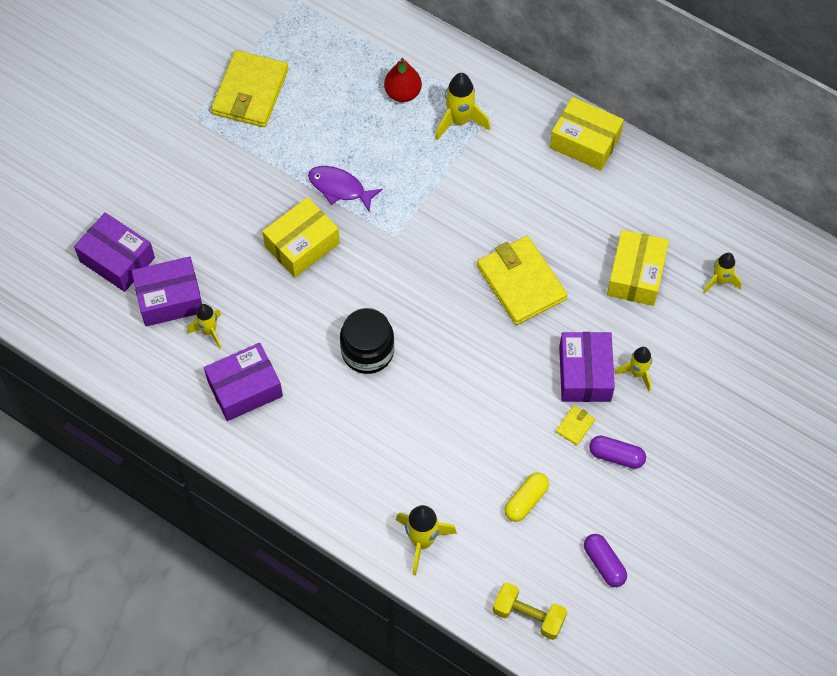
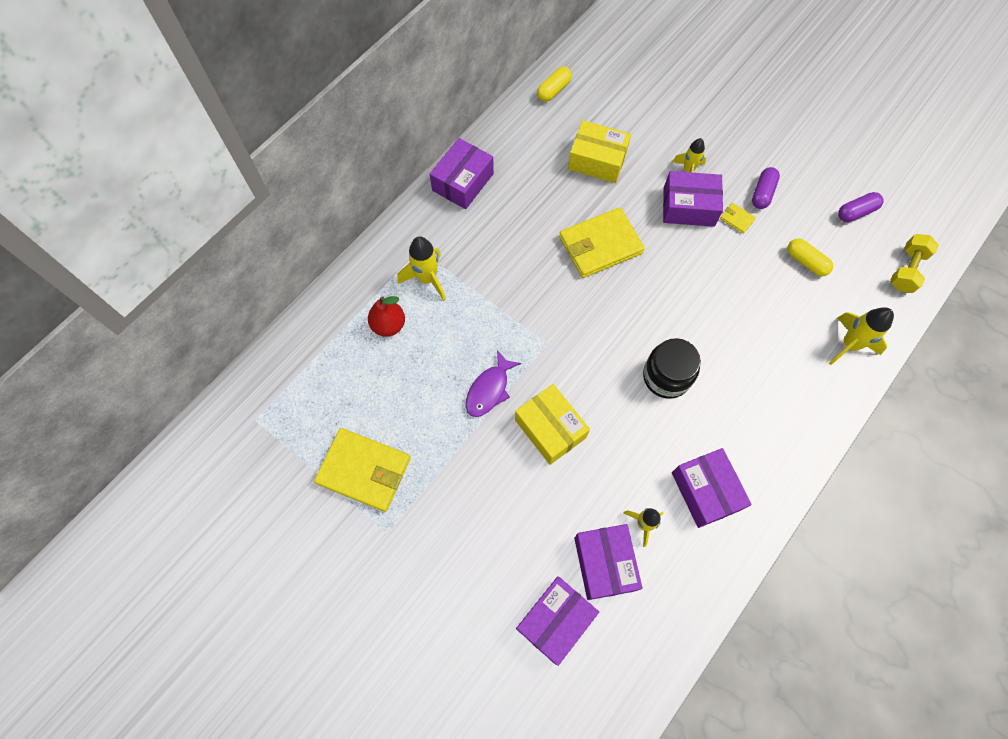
camera: 85 degrees left, 5 degrees up
yellow box [550,97,624,171] -> purple box [430,138,494,209]
yellow rocket [703,253,742,293] -> none
none -> yellow capsule [537,67,572,102]

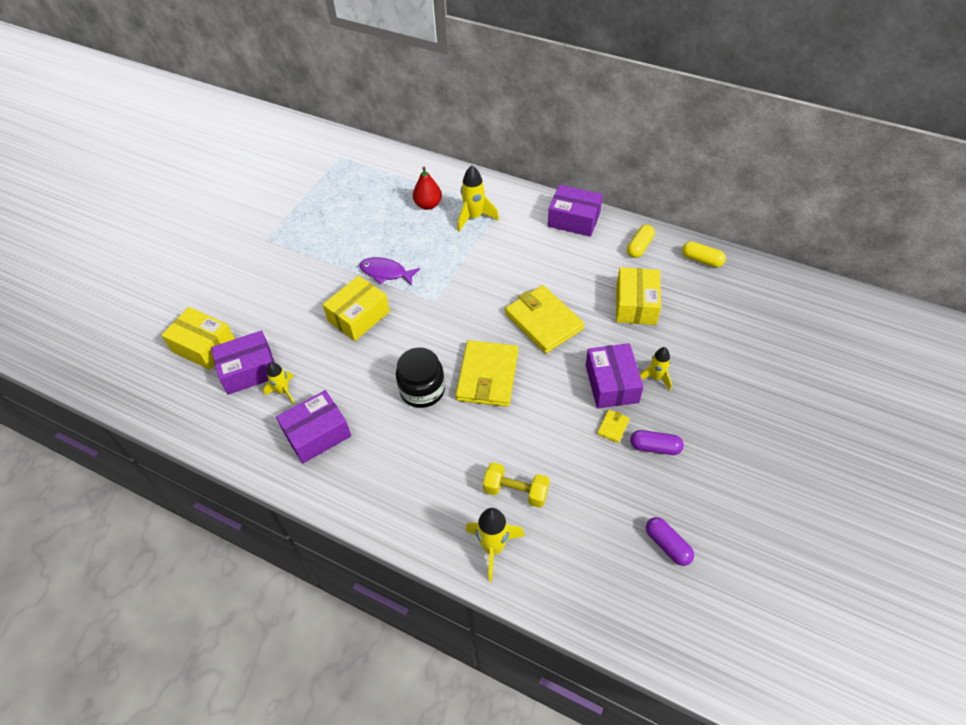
camera: 80 degrees right, 15 degrees down
yellow wallet [314,428,411,512] -> yellow wallet moved to [456,340,518,407]
purple box [516,576,599,666] -> yellow box [161,307,235,370]
yellow capsule [787,238,833,276] -> yellow capsule moved to [627,224,655,258]
yellow dumbbell [890,234,939,293] -> yellow dumbbell moved to [483,462,550,508]

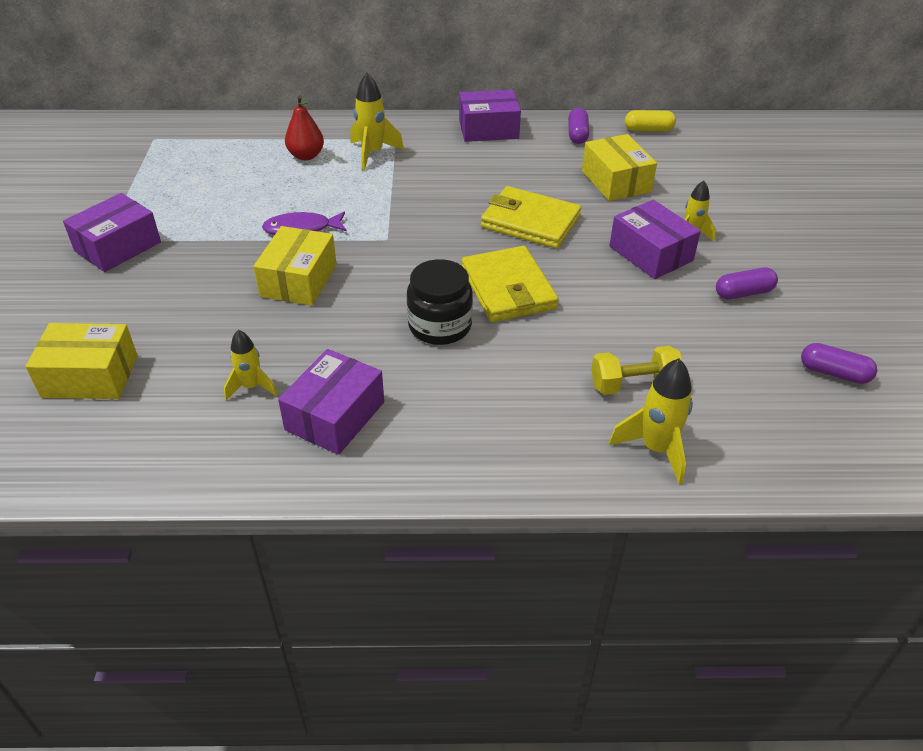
camera: 30 degrees left, 10 degrees down
purple box [211,331,274,395] -> purple box moved to [63,193,161,272]
yellow wallet [597,410,630,443] -> none
yellow capsule [627,224,655,258] -> purple capsule [568,108,589,144]

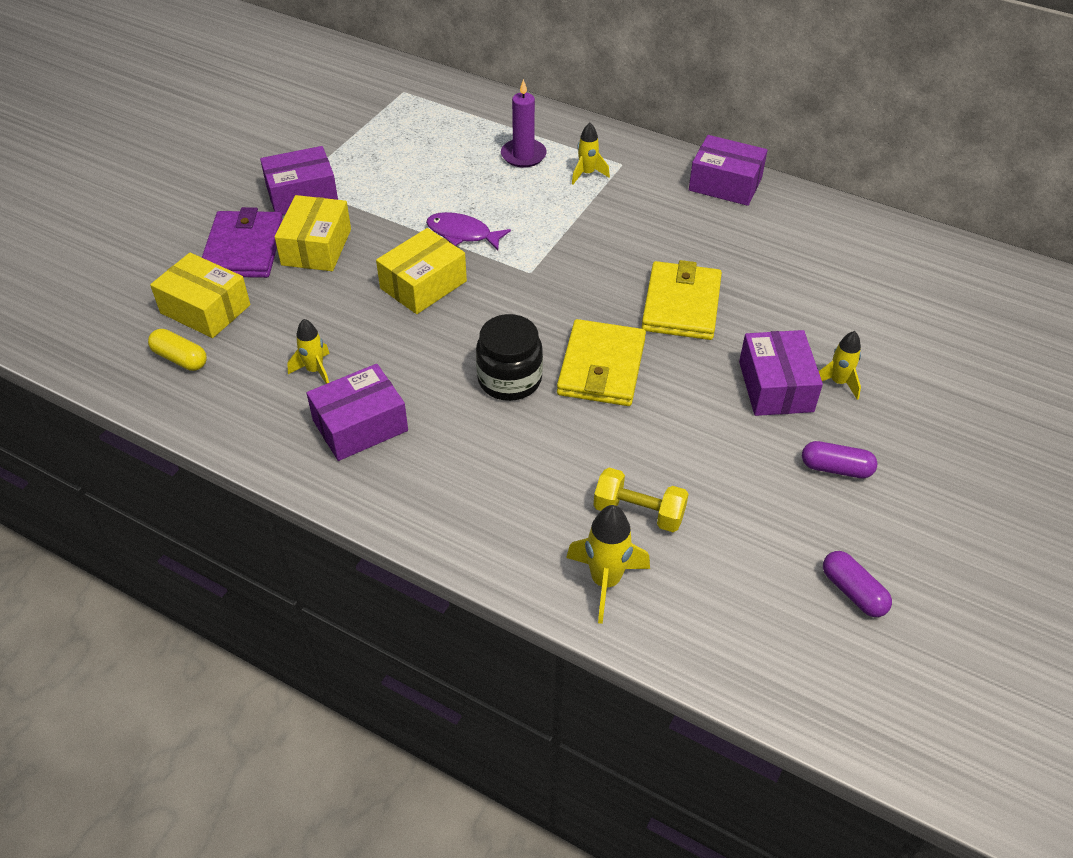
camera: 30 degrees right, 5 degrees up
red pear [285,95,324,160] -> purple candle [501,79,547,167]
yellow rocket [350,73,404,171] -> yellow rocket [572,123,610,184], size x0.66
yellow wallet [481,186,581,249] -> yellow wallet turned 45 degrees clockwise [641,260,722,340]
purple capsule [568,108,589,144] -> none
yellow box [582,134,657,201] -> yellow box moved to [275,195,351,271]
yellow capsule [625,110,676,131] -> yellow capsule moved to [148,329,207,371]
none -> purple wallet [202,207,283,278]

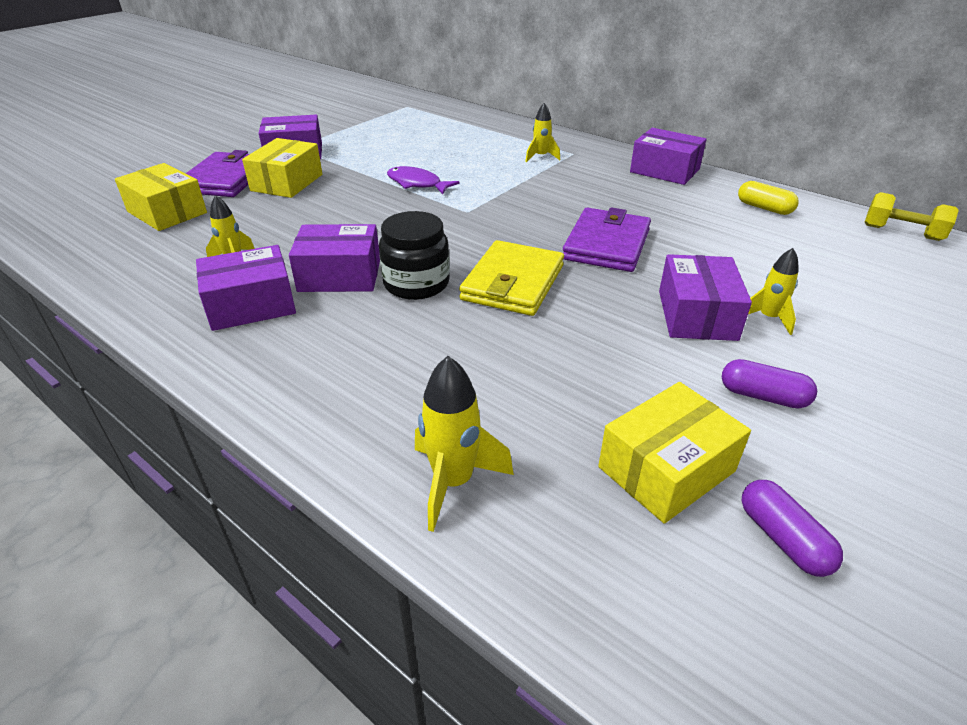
camera: 10 degrees right, 10 degrees down
yellow capsule [148,329,207,371] -> yellow capsule moved to [738,181,799,215]
yellow box [376,228,467,314] -> yellow box moved to [598,382,751,524]
purple candle [501,79,547,167] -> none
yellow dumbbell [594,468,689,532] -> yellow dumbbell moved to [864,192,959,241]
yellow wallet [641,260,722,340] -> purple wallet [563,207,651,272]
none -> purple box [289,224,380,292]

